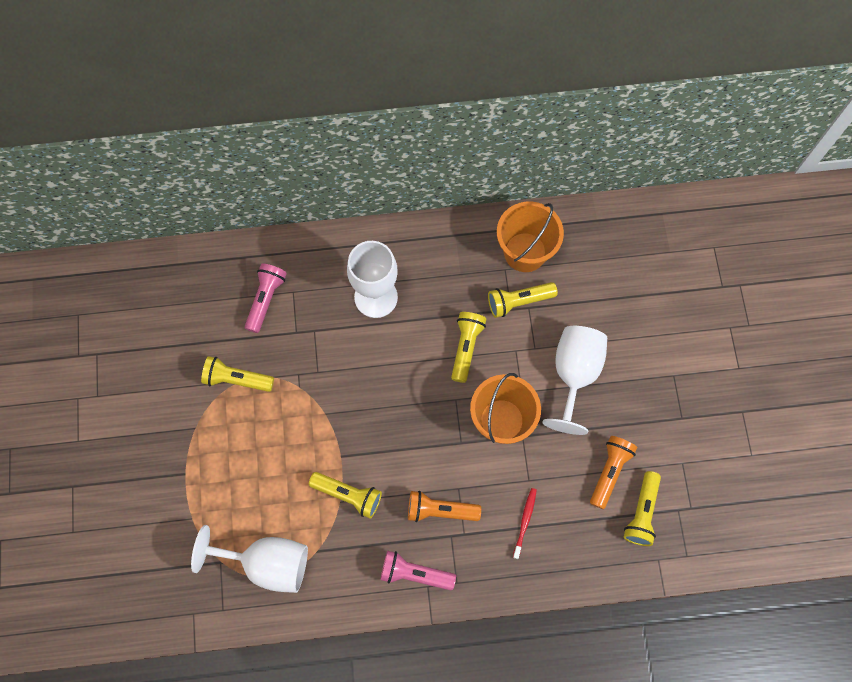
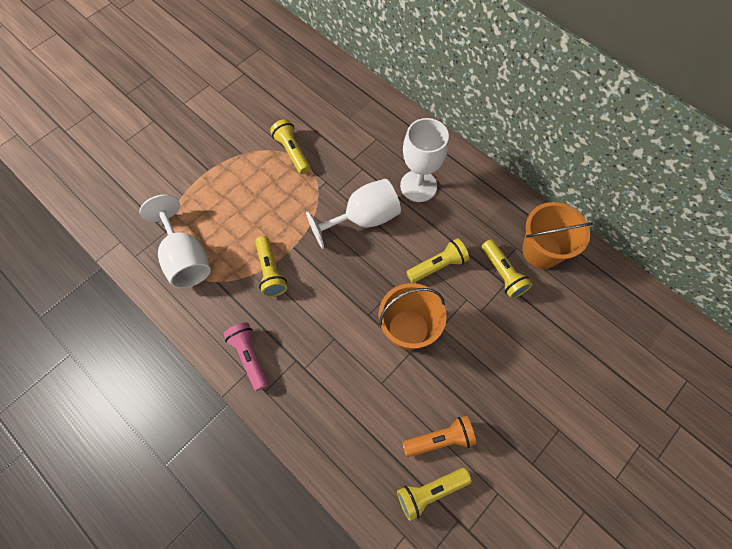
camera: 50 degrees right, 5 degrees down
pink flashlight [245,263,287,333] -> none
orange flashlight [408,491,481,522] -> none
yellow flashlight [488,282,558,318] -> yellow flashlight turned 150 degrees counterclockwise [482,239,532,299]
red toothbrush [513,488,537,559] -> none
white goblet [542,326,607,435] -> white goblet moved to [306,179,401,249]

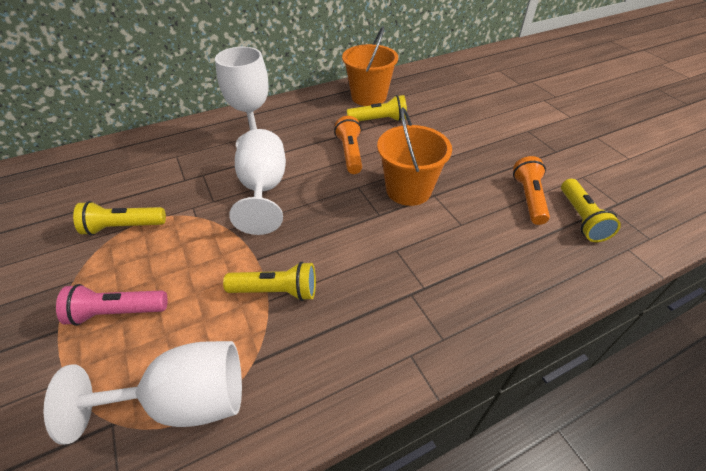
camera: 70 degrees left, 20 degrees down
pink flashlight [223,322,268,391] -> pink flashlight moved to [56,284,168,326]
yellow flashlight [406,238,469,283] -> orange flashlight [334,116,362,174]

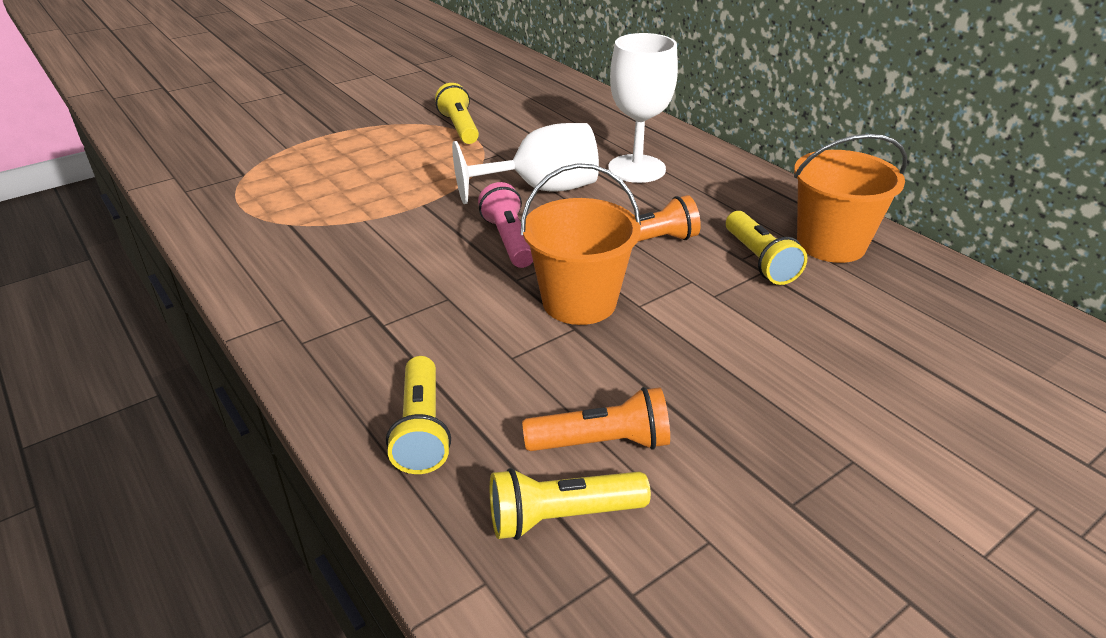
camera: 80 degrees right, 10 degrees down
white goblet [43,341,242,445] -> none
pink flashlight [56,284,168,326] -> pink flashlight moved to [478,182,533,268]
yellow flashlight [223,262,316,301] -> yellow flashlight moved to [386,356,451,474]

